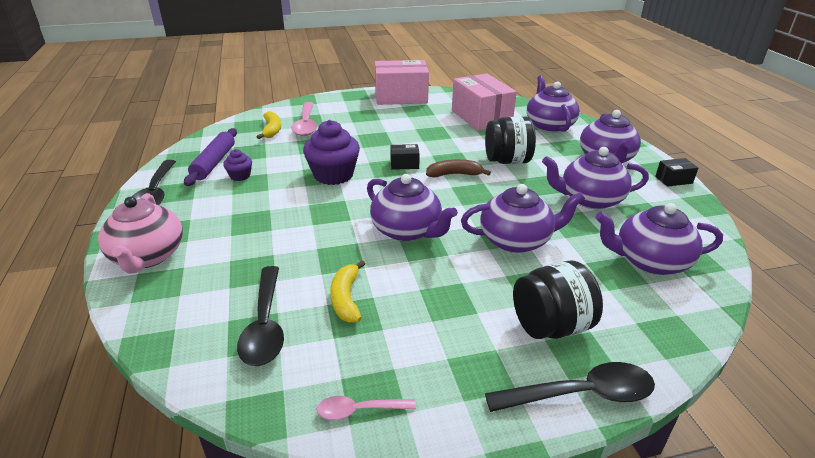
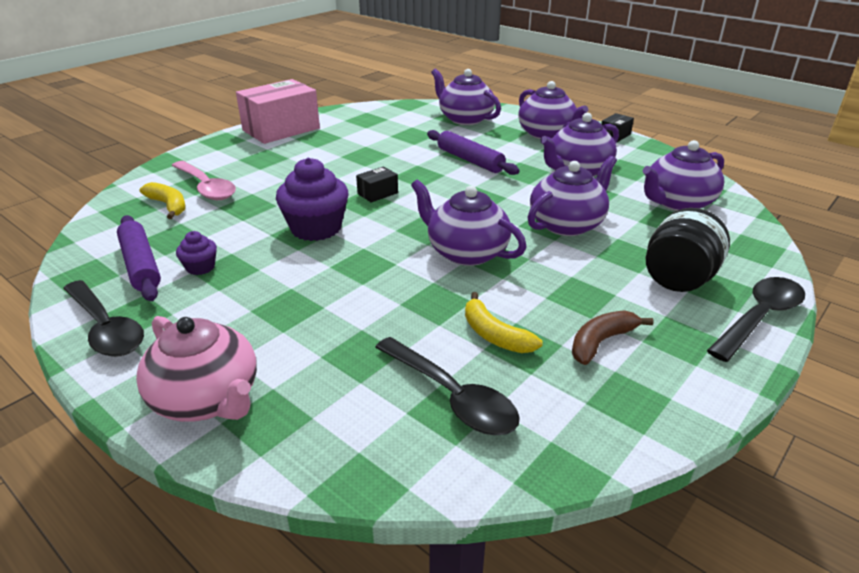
camera: 35 degrees left, 0 degrees up
pink spoon [316,396,416,420] -> none
purple teapot [367,174,458,242] -> purple teapot turned 150 degrees counterclockwise [411,179,526,266]
brown banana [426,159,491,177] -> brown banana moved to [572,310,654,365]
pink box [452,74,517,131] -> none
black jar [485,116,536,164] -> purple rolling pin [427,130,519,175]

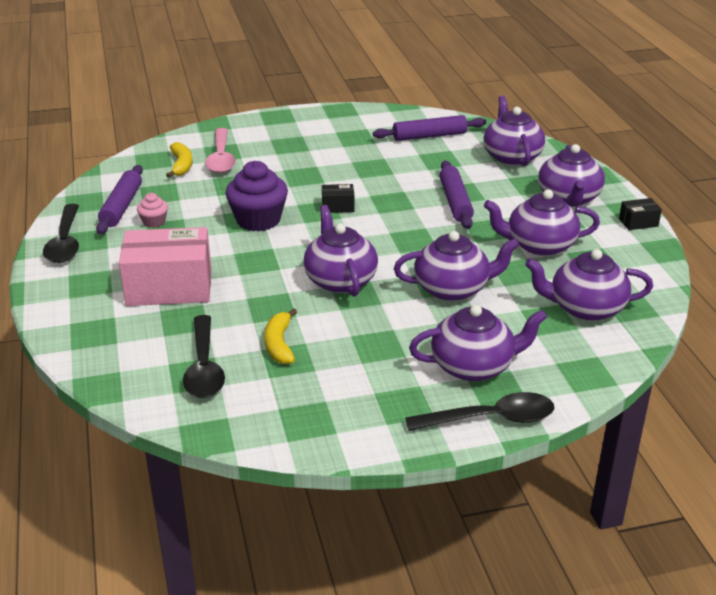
camera: 35 degrees right, 0 degrees up
pink teapot [136,316,257,422] -> none
purple cupcake [176,231,217,275] -> pink cupcake [137,193,168,228]
pink box [236,79,320,144] -> pink box moved to [119,227,211,306]
brown banana [572,310,654,365] -> none
black jar [646,208,730,292] -> purple teapot [409,305,547,381]
none -> purple rolling pin [373,115,486,141]

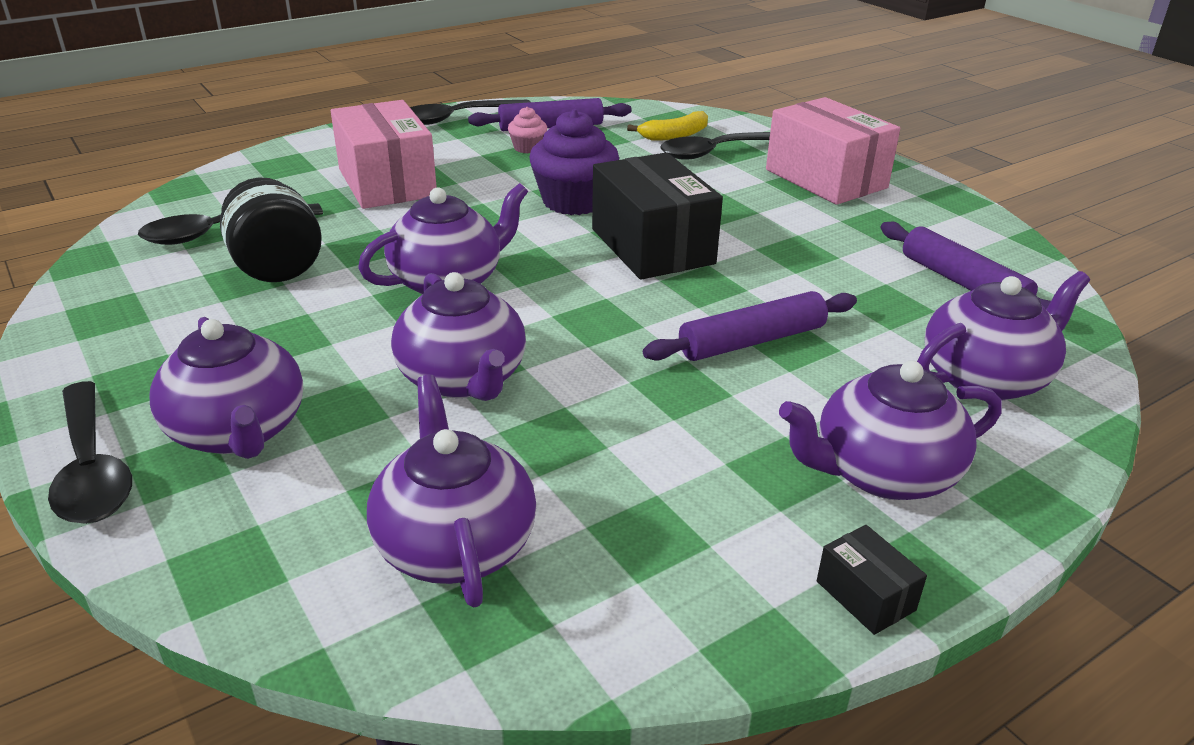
camera: 70 degrees right, 0 degrees up
pink spoon [205,128,236,173] -> black spoon [660,132,770,160]
yellow banana [264,309,297,364] -> black jar [220,177,322,282]
black box [322,184,355,213] -> black box [592,153,723,280], size x2.31
purple teapot [484,189,600,256] -> none
none -> pink box [766,97,900,205]

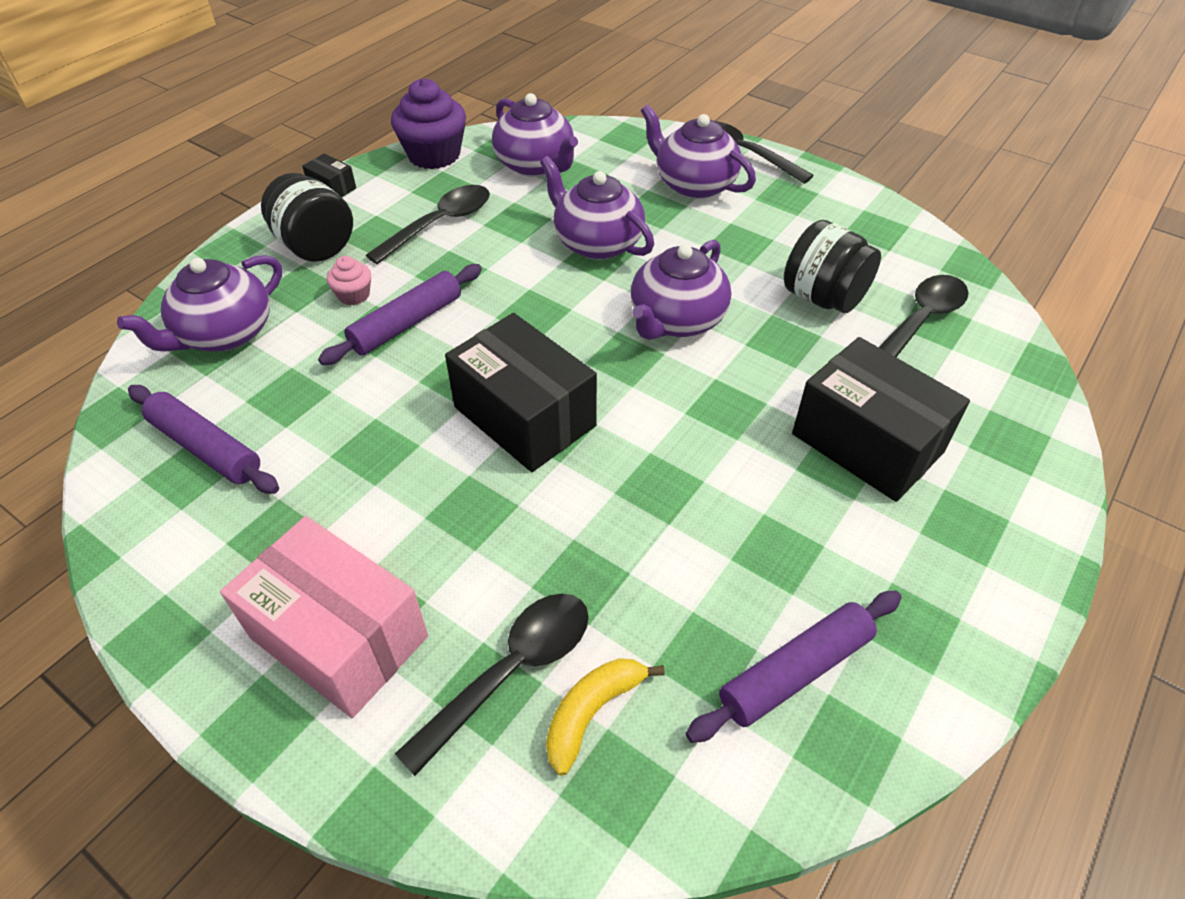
camera: 160 degrees right, 15 degrees up
pink box [331,100,437,209] -> black box [792,337,970,502]
black spoon [410,100,531,125] -> black spoon moved to [366,185,490,264]
pink cupcake [508,107,547,154] -> pink cupcake moved to [327,256,371,305]
purple cupcake [529,109,619,215] -> purple cupcake moved to [391,78,466,169]
purple teapot [779,360,1002,500] -> black jar [261,173,353,262]

